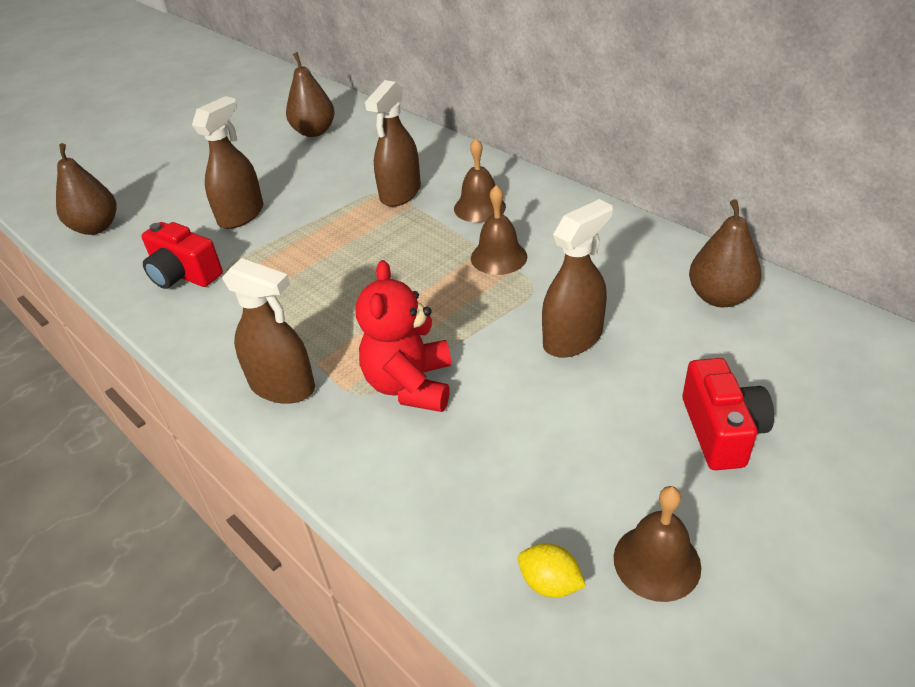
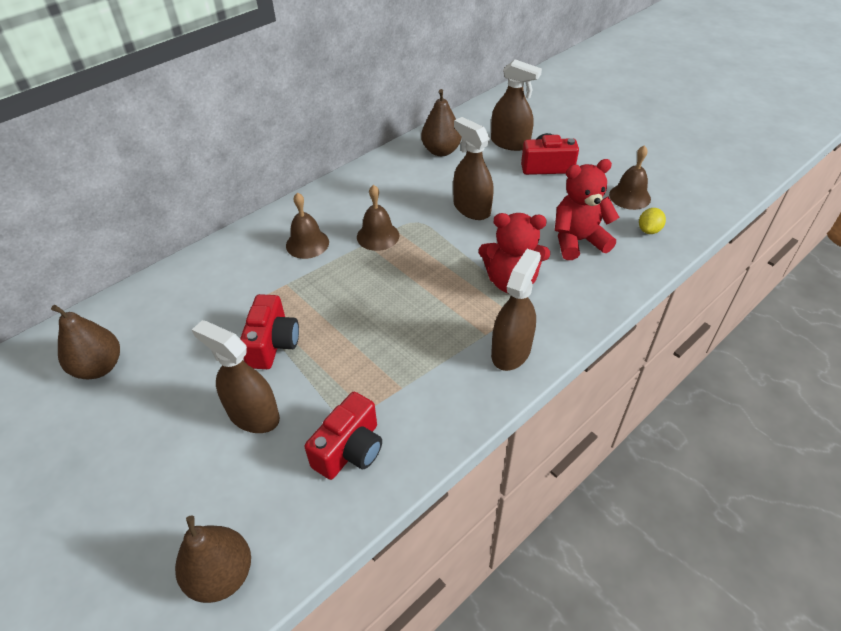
camera: 90 degrees left, 5 degrees up
brown spray bottle [365,80,421,207] -> brown spray bottle moved to [491,59,542,151]
none -> red camera [240,294,299,369]
none -> red teddy bear [555,159,619,260]

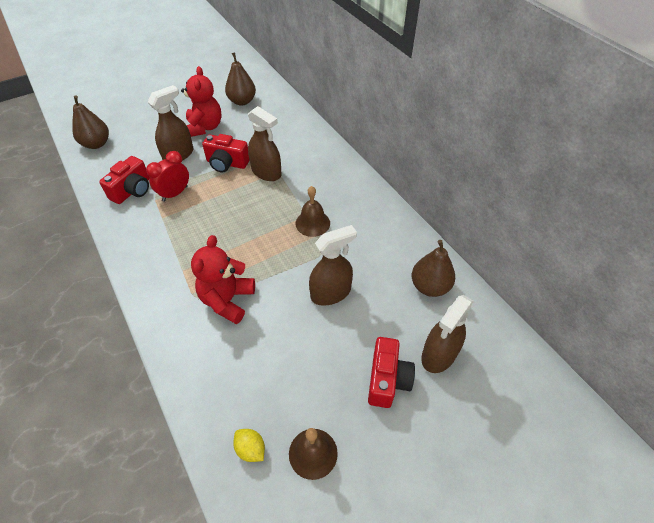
camera: 100 degrees right, 5 degrees up
brown bell [286,193,329,259] -> none
red camera [305,392,382,480] -> red camera turned 105 degrees counterclockwise [99,156,149,204]
brown spray bottle [491,249,541,371] -> brown spray bottle moved to [248,106,282,181]
red teddy bear [555,159,619,260] -> red teddy bear moved to [181,66,222,137]
none -> red clock [146,151,189,202]

